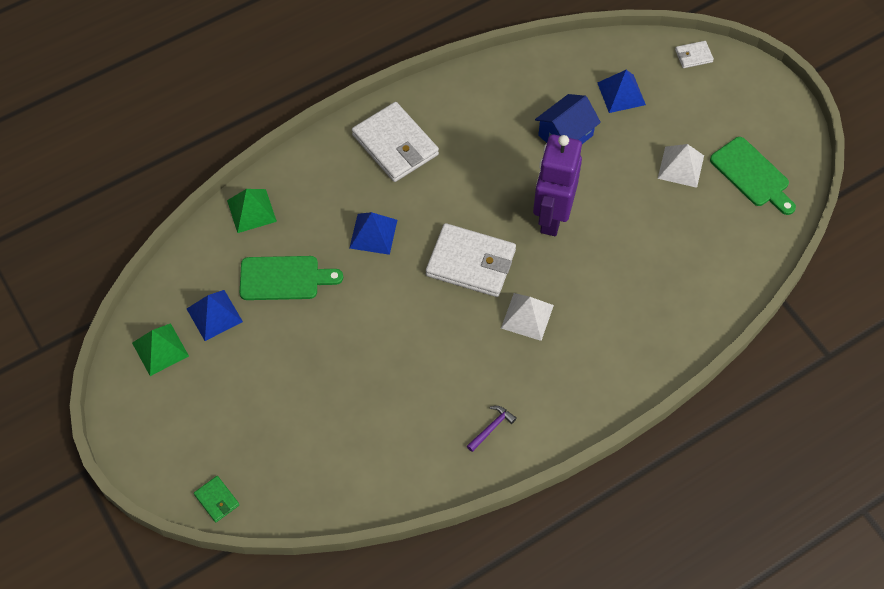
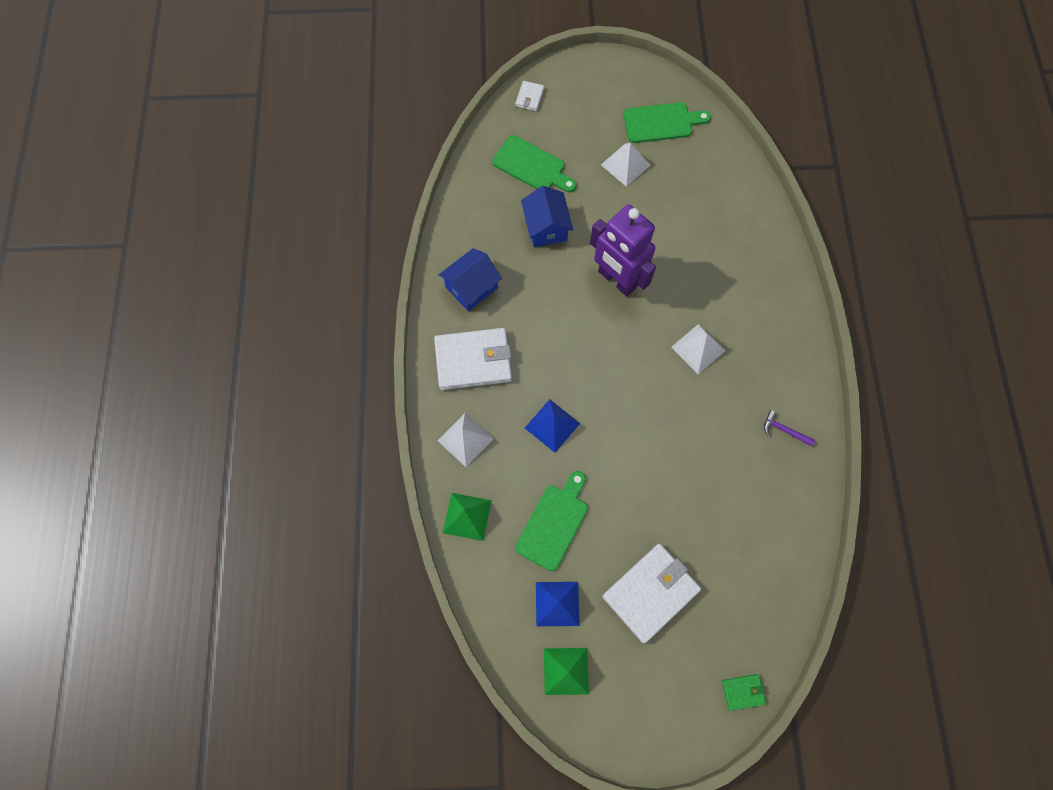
camera: 60 degrees left, 10 degrees up
white wallet [426,223,516,297] -> white wallet moved to [602,544,701,643]
purple hammer [467,406,517,452] -> purple hammer turned 45 degrees counterclockwise [764,410,815,446]
blue pyramid [598,70,646,113] -> green cutting board [492,135,577,192]
none -> white pyramid [438,413,494,467]
none -> blue house [439,248,502,311]

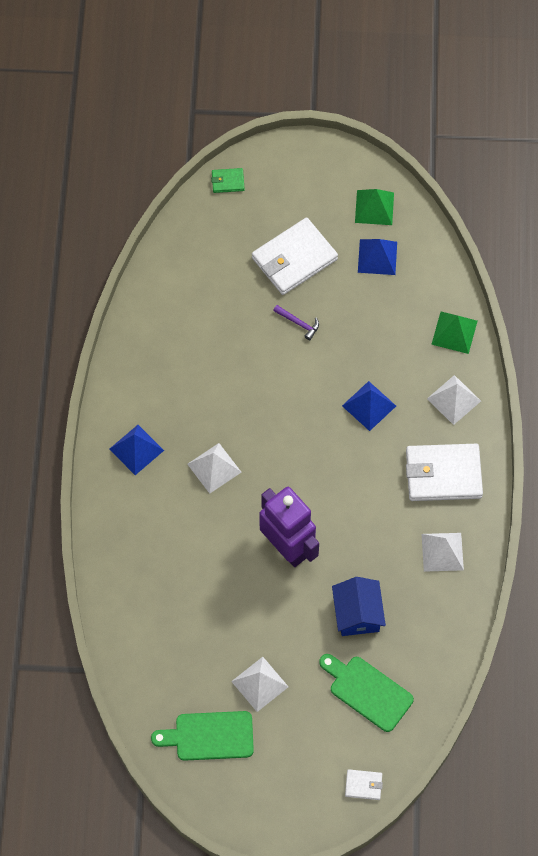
camera: 175 degrees left, 5 degrees down
blue house [439,248,502,311] -> white pyramid [422,533,464,572]
white wallet [515,81,544,111] -> white wallet turned 75 degrees clockwise [345,769,383,800]
green cutting board [515,471,588,571] -> none
purple hammer [764,410,815,446] -> purple hammer moved to [273,305,319,340]
none -> blue pyramid [109,425,164,475]

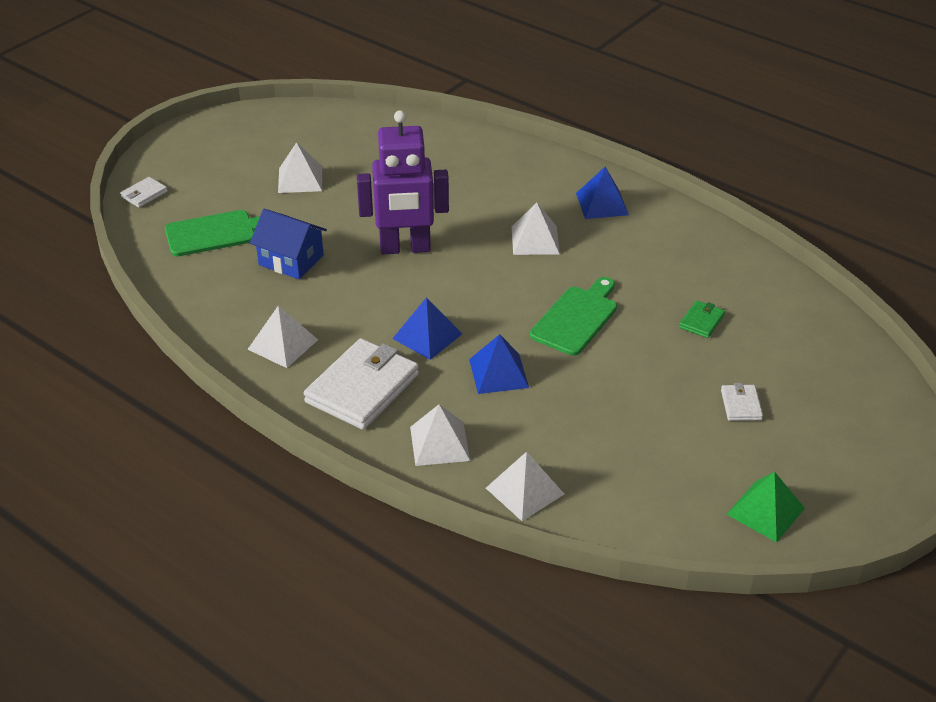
camera: 125 degrees right, 25 degrees down
green cutting board [151,711,254,761] -> green cutting board moved to [530,277,617,356]
green wallet [211,168,245,193] -> green wallet moved to [679,300,725,338]
white wallet [252,218,338,295] -> white wallet [721,383,763,421], size x0.46
purple hammer [273,305,319,340] -> none
blue pyramid [358,239,397,275] -> blue pyramid moved to [392,297,462,360]
green pyramid [431,312,477,354] -> white pyramid [486,452,564,521]

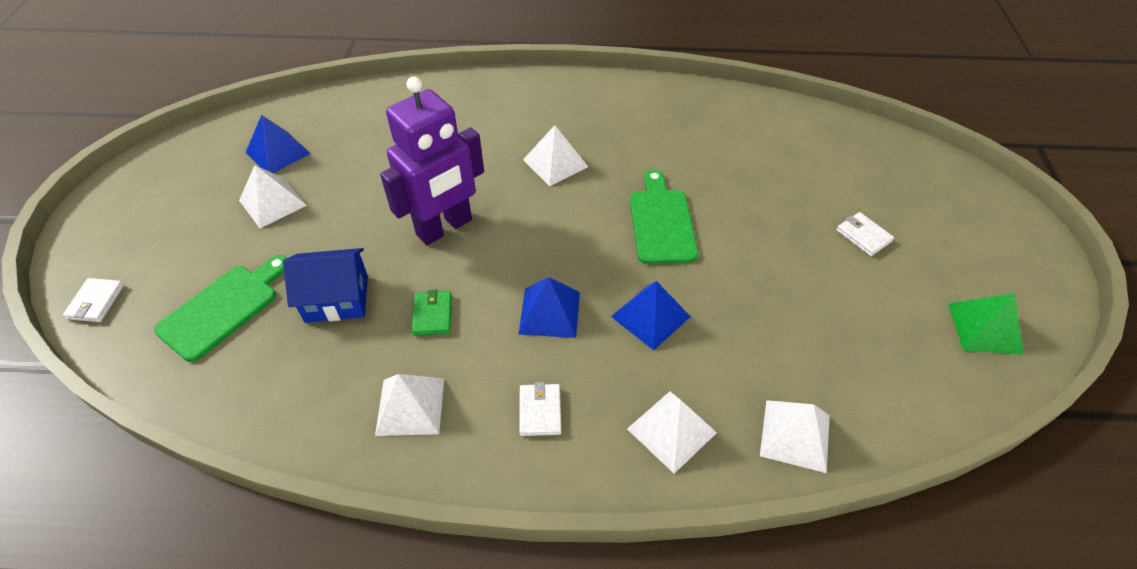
camera: 35 degrees left, 10 degrees up
white wallet [304,338,419,430] -> white wallet [519,382,561,436], size x0.46
blue pyramid [576,167,629,219] -> blue pyramid moved to [246,115,311,173]
green wallet [679,300,725,338] -> green wallet moved to [412,290,452,336]

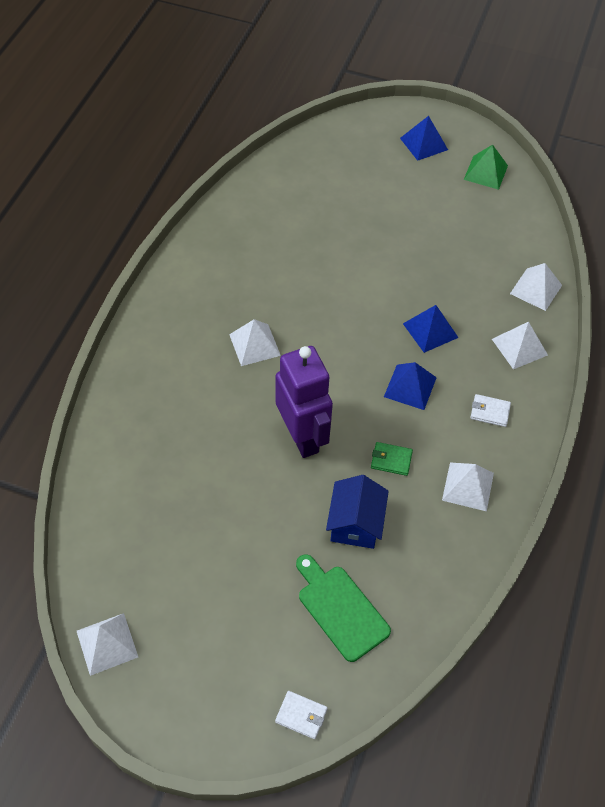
camera: 75 degrees left, 5 degrees up
white pyramid [239,165,307,228] -> white pyramid moved to [77,613,138,676]
blue pyramid [246,115,311,173] -> blue pyramid moved to [400,116,448,161]
green cutting board [630,170,698,264] -> none
white wallet [836,212,894,256] -> none

